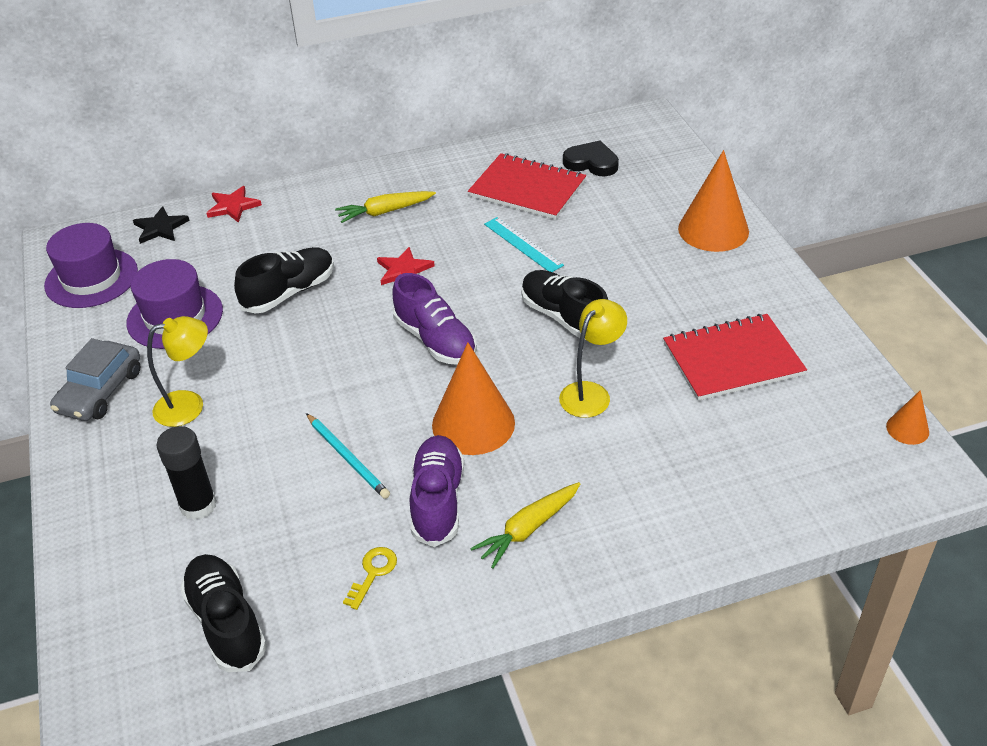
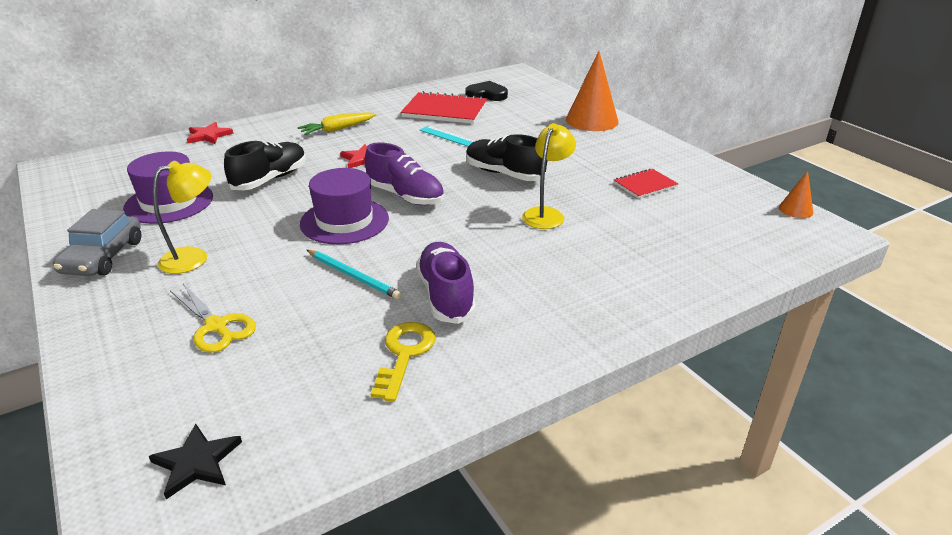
camera: 15 degrees left, 10 degrees down
purple hat [44,223,138,308] -> purple hat moved to [300,168,389,244]
black star [133,206,190,244] -> black star moved to [149,424,242,499]
black glue stick [157,426,217,520] -> yellow scissors [170,284,256,352]
black shoe [180,554,267,672] -> none
yellow key [343,547,397,610] -> yellow key [371,322,436,402], size x1.53
orange cone [432,342,515,455] -> none
yellow carrot [470,482,580,568] -> none
red notebook [663,314,807,401] -> red notebook [614,168,678,199], size x0.56

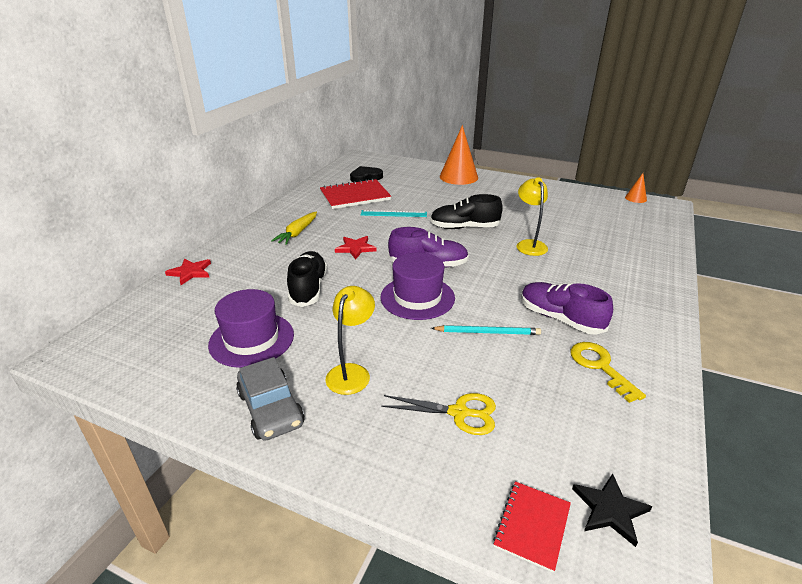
camera: 35 degrees left, 0 degrees up
red notebook [614,168,678,199] -> red notebook moved to [493,481,571,573]

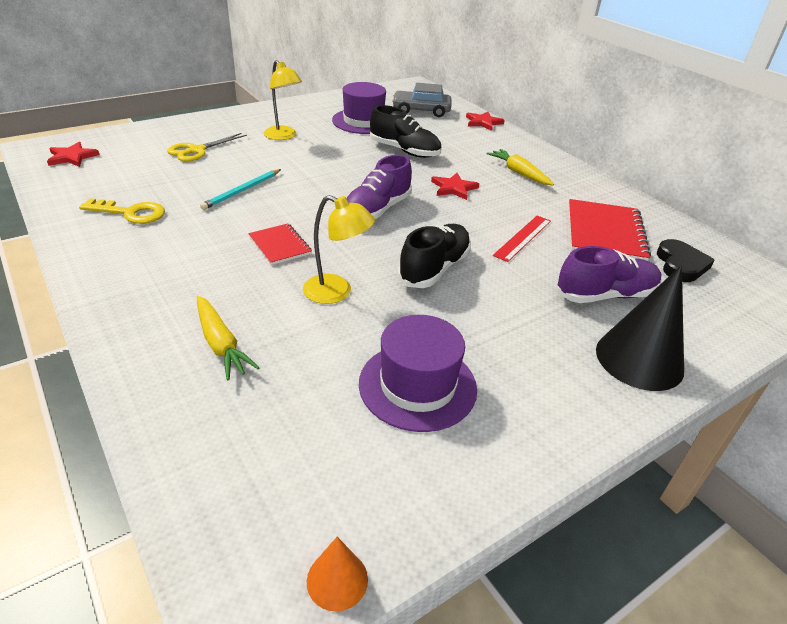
camera: 120 degrees right, 5 degrees up
grey car [236,357,305,441] -> grey car moved to [392,83,451,117]
turquoise ruler [361,210,427,217] -> red ruler [493,216,551,262]
purple hat [380,253,455,320] -> purple hat moved to [359,315,477,432]
orange cone [440,125,478,185] -> black cone [596,266,684,391]
red notebook [493,481,571,573] -> red notebook moved to [248,224,312,265]
purple shoe [521,282,613,335] -> purple shoe moved to [557,246,662,303]
black star [572,474,653,547] -> red star [47,142,100,167]
none -> yellow carrot [197,296,260,380]

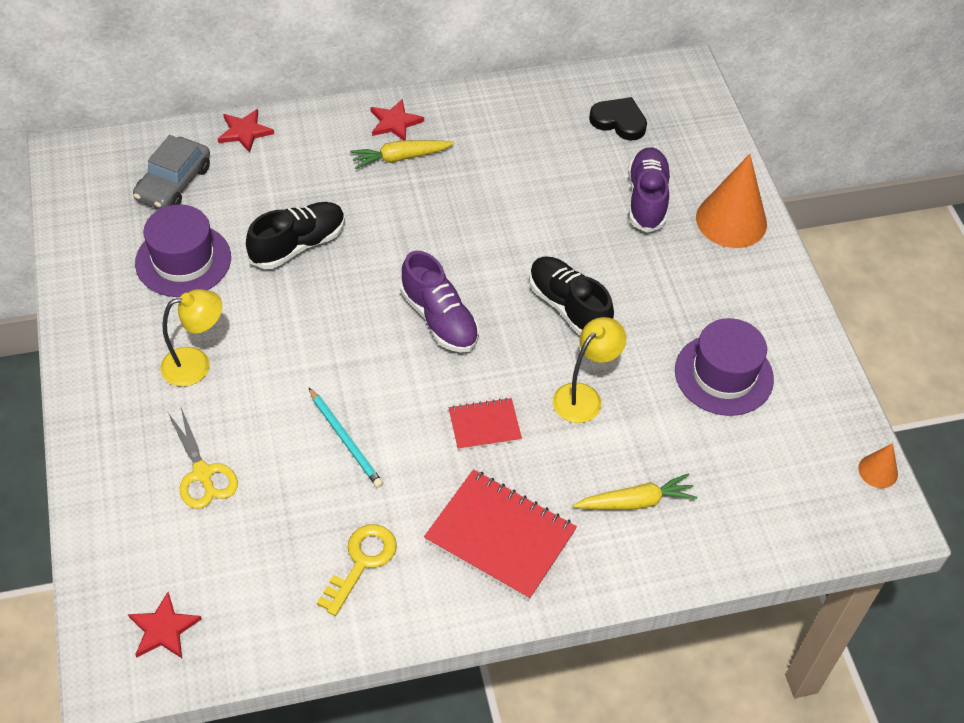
camera: 70 degrees left, 15 degrees up
red star [431,173,479,200] -> red star moved to [371,99,424,140]
red ruler [493,216,551,262] -> none
red notebook [568,199,651,261] -> red notebook moved to [424,469,577,600]
black cone [596,266,684,391] -> orange cone [696,154,767,248]

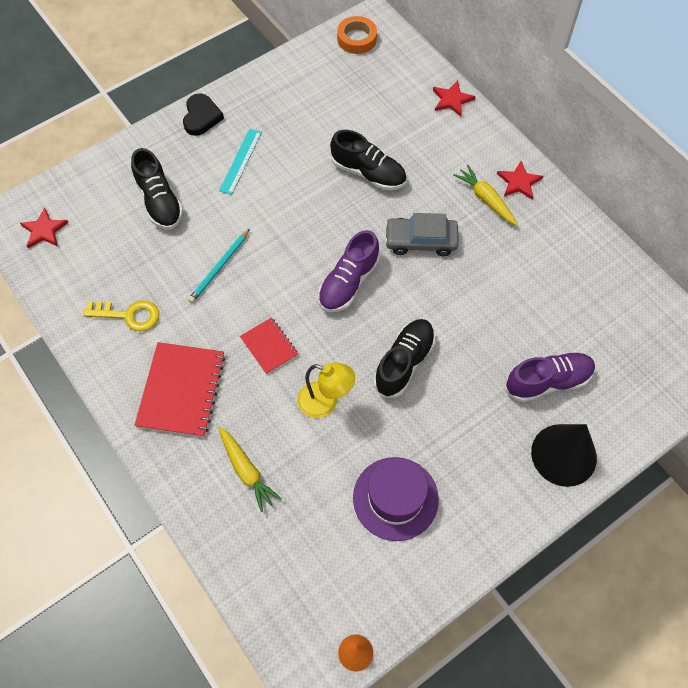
camera: 70 degrees right, 10 degrees up
grey car [133,135,210,209] -> grey car moved to [385,213,459,256]
purple hat [135,204,231,297] -> none
yellow lamp [160,289,222,387] -> turquoise ruler [219,129,262,195]
yellow scissors [168,408,238,509] -> black shoe [131,148,183,229]
black heart [589,97,647,141] -> black heart moved to [183,93,224,136]
orange cone [696,154,767,248] -> black cone [531,424,597,487]
none -> orange tape [337,16,377,54]

